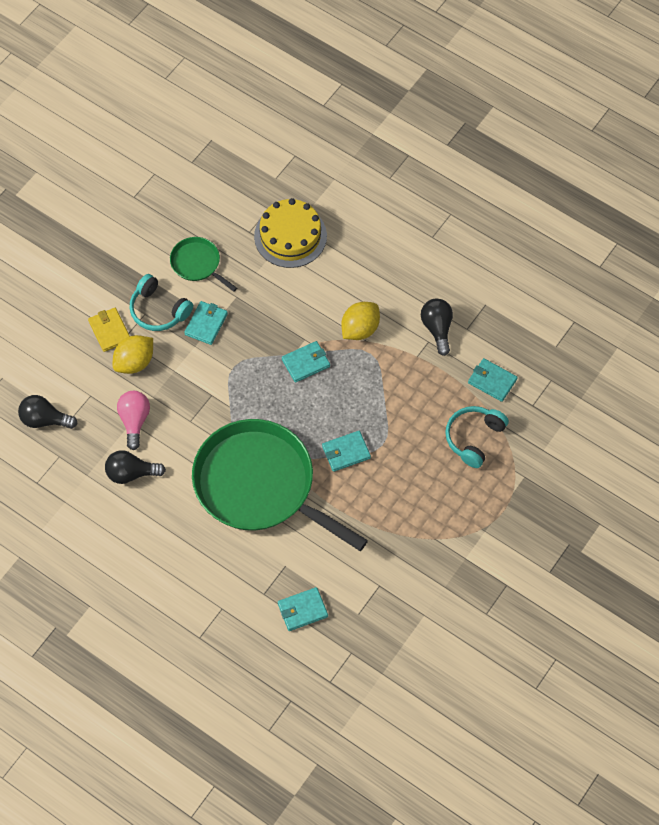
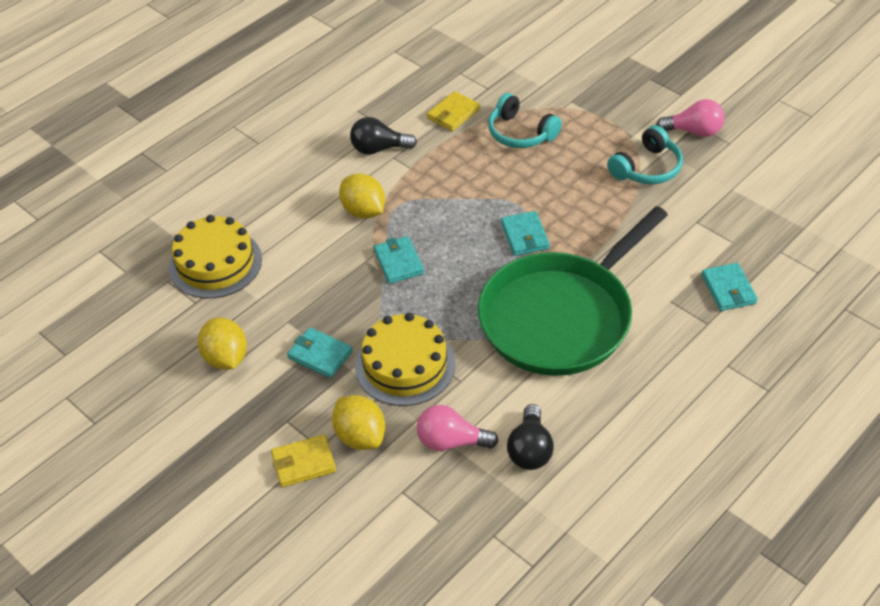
camera: 80 degrees left, 15 degrees down
black light bulb [18,395,77,429] -> none
turquoise headphones [130,274,193,331] -> turquoise headphones moved to [607,125,683,184]
green pan [170,237,237,292] -> yellow lemon [198,318,247,370]
turquoise wallet [468,358,518,402] -> yellow wallet [427,91,480,131]
none -> yellow cake [355,313,455,406]
none -> pink light bulb [656,99,725,137]

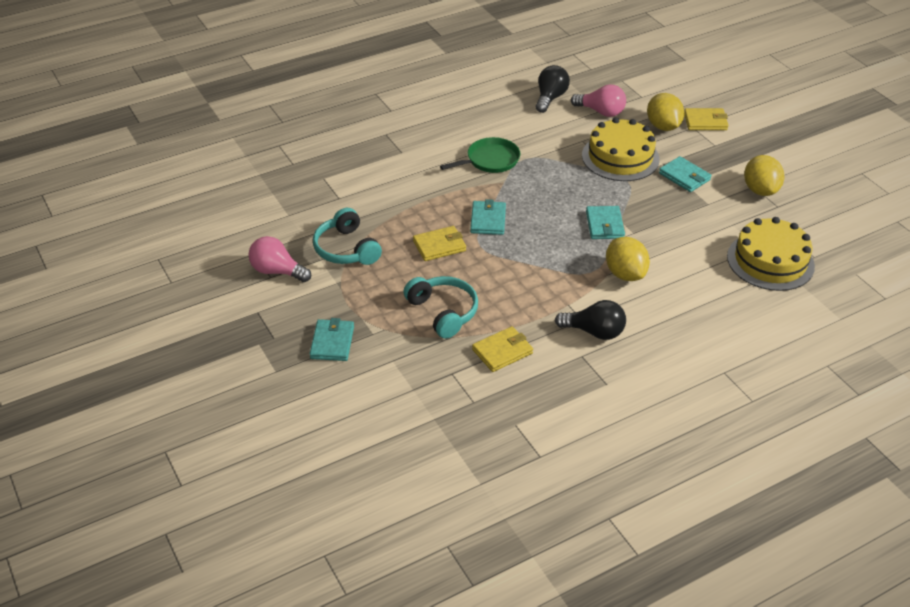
camera: 165 degrees left, 5 degrees down
green pan [478,206,668,376] -> green pan [440,137,520,173], size x0.44
turquoise headphones [607,125,683,184] -> turquoise headphones turned 90 degrees counterclockwise [313,208,382,265]
turquoise wallet [702,263,758,311] -> turquoise wallet moved to [310,318,354,361]
none -> yellow wallet [413,226,466,261]

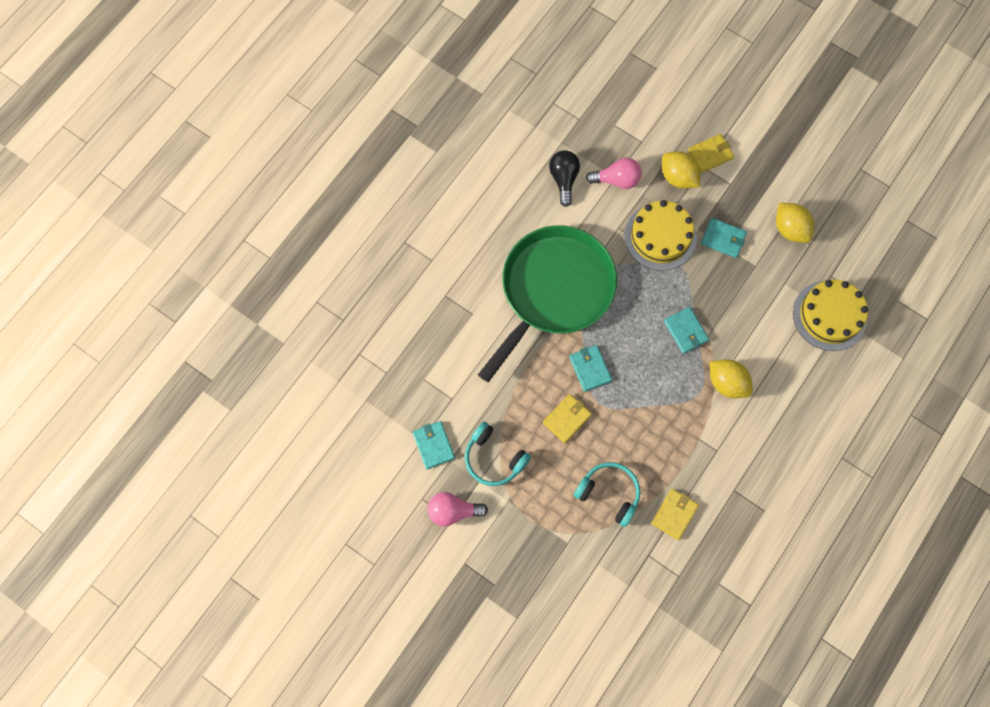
camera: 25 degrees left, 30 degrees up
turquoise wallet [310,318,354,361] -> turquoise wallet moved to [412,421,455,469]
green pan [440,137,520,173] -> green pan [478,225,617,382], size x2.28
black light bulb [555,300,626,340] -> none

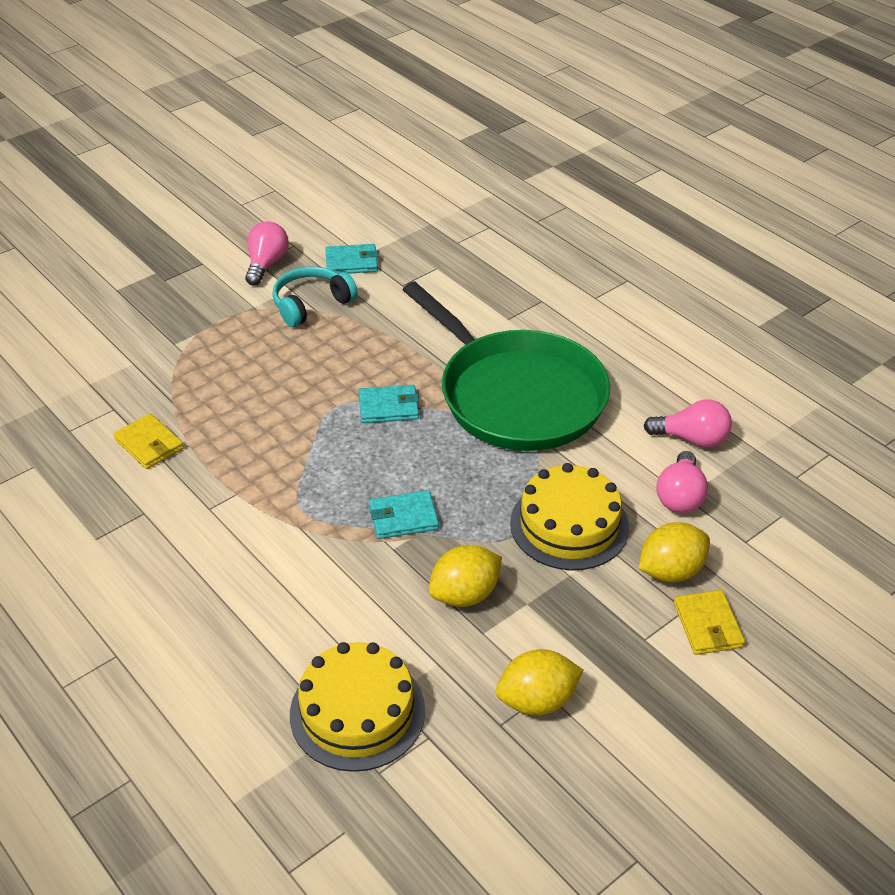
camera: 105 degrees right, 30 degrees down
yellow wallet [543,394,592,443] -> none
black light bulb [549,150,580,207] -> pink light bulb [644,399,732,448]
turquoise headphones [574,462,640,527] -> none
turquoise wallet [701,218,747,258] -> none
yellow lemon [710,360,752,398] -> yellow lemon moved to [429,545,502,607]

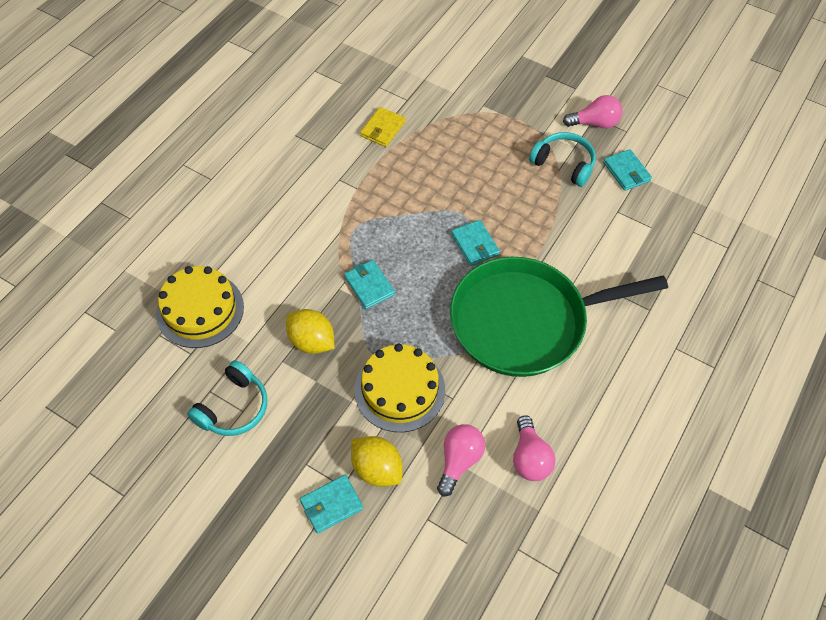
camera: 70 degrees right, 15 degrees up
green pan [402,281,610,451] -> green pan turned 45 degrees clockwise [450,257,668,377]
yellow lemon [496,649,583,715] -> turquoise headphones [187,360,267,436]
pink light bulb [656,451,708,513] -> pink light bulb turned 120 degrees clockwise [437,424,485,496]
yellow wallet [674,590,745,655] -> turquoise wallet [300,475,363,534]

